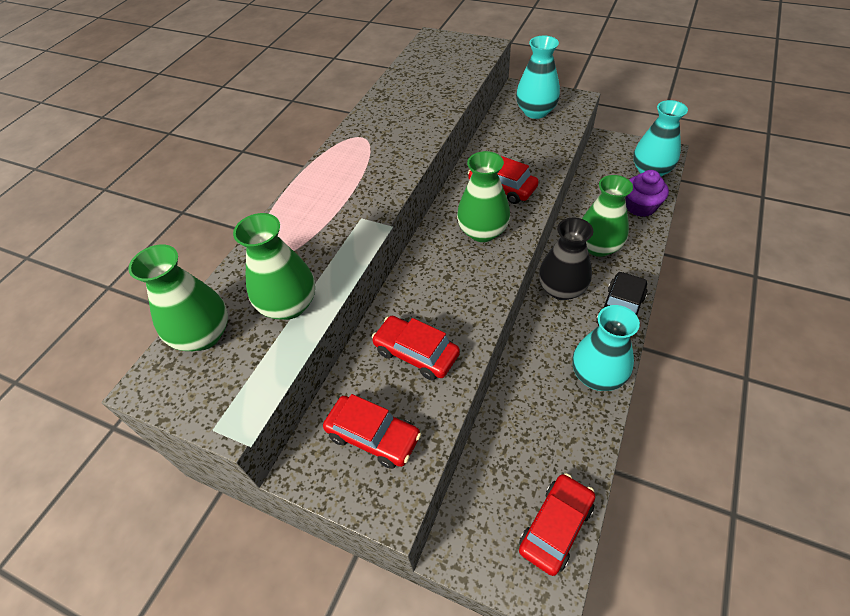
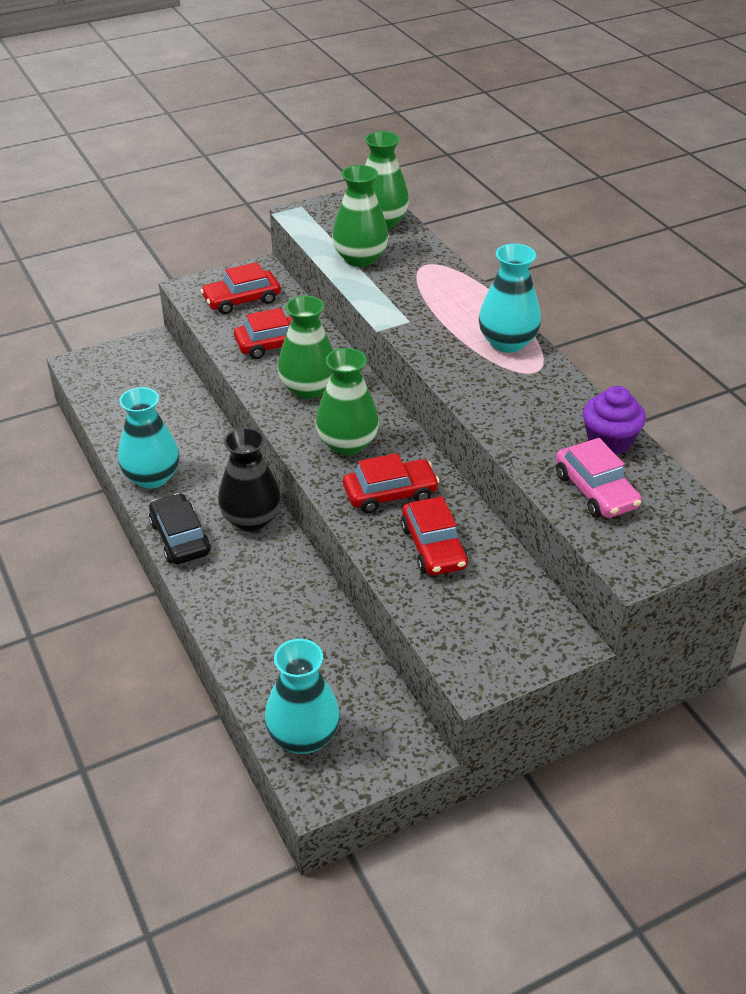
camera: 125 degrees right, 10 degrees down
turquoise vase [516,36,560,119] -> turquoise vase moved to [479,244,541,353]
red car [519,473,596,576] -> red car moved to [401,496,468,576]
green vase [582,175,633,257] -> green vase moved to [278,296,334,399]
purple cupcake [625,170,669,217] -> purple cupcake moved to [583,386,646,455]
none -> pink car [556,438,642,518]

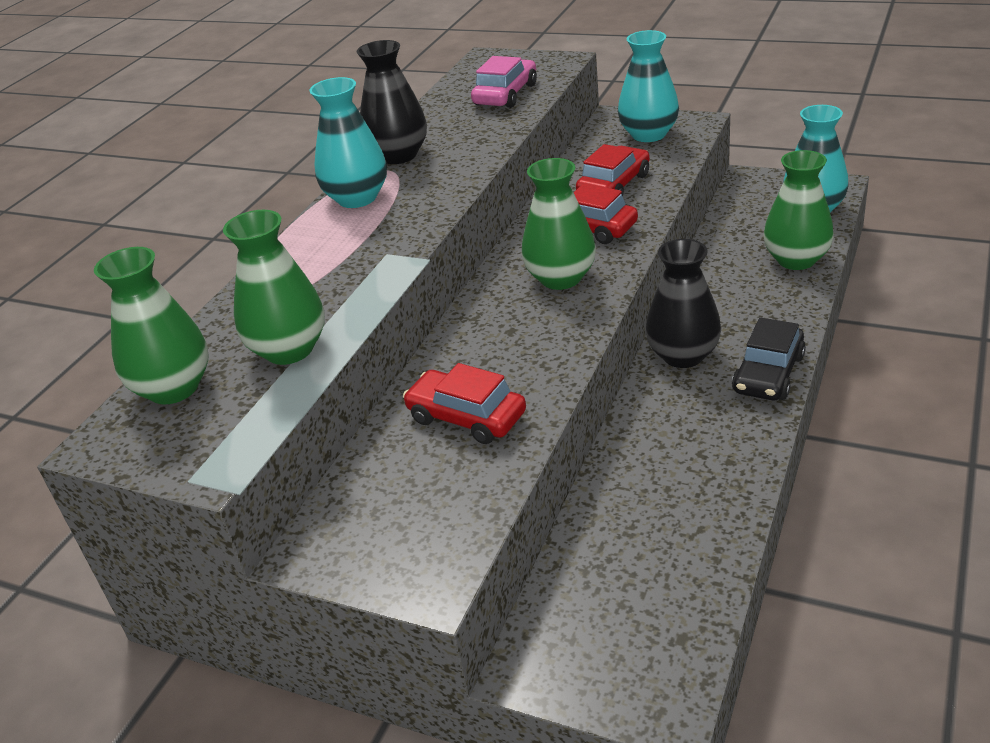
camera: 125 degrees left, 5 degrees down
turquoise vase [118,387,179,489] -> turquoise vase moved to [618,30,679,142]
red car [200,262,281,314] -> none
green vase [278,296,334,399] -> green vase moved to [764,150,834,270]
purple cupcake [583,386,646,455] -> none
none -> black vase [357,40,427,164]

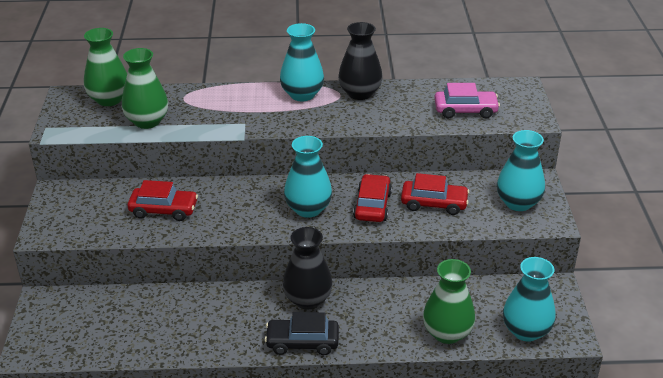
camera: 60 degrees right, 0 degrees up
red car [403,363,526,444] -> red car turned 90 degrees clockwise [127,180,198,221]
green vase [521,158,596,290] -> turquoise vase [284,136,332,218]

